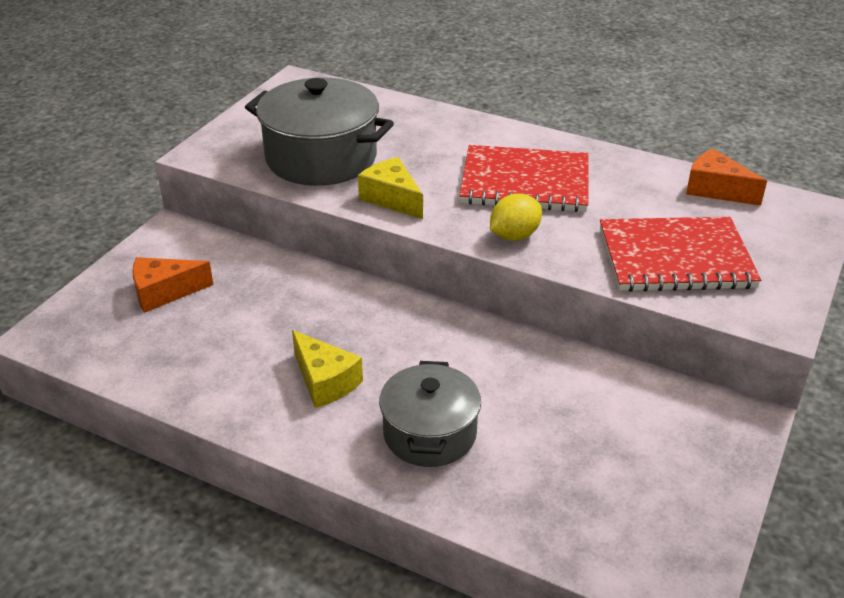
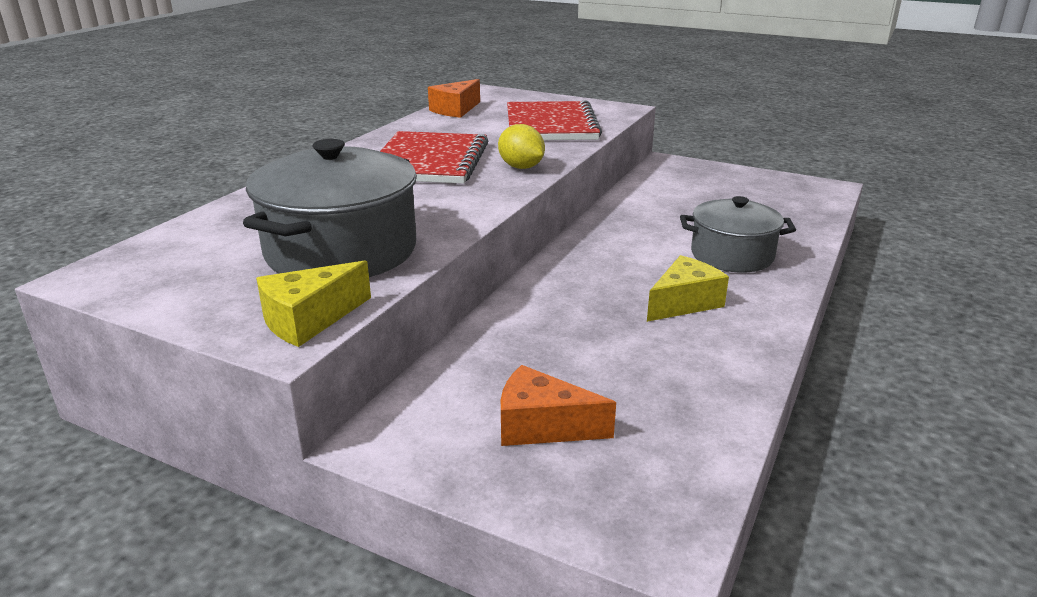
camera: 90 degrees left, 10 degrees down
orange cheese [132,257,213,313] -> orange cheese turned 120 degrees clockwise [501,365,616,446]
yellow cheese [358,157,423,219] -> yellow cheese moved to [256,261,371,347]

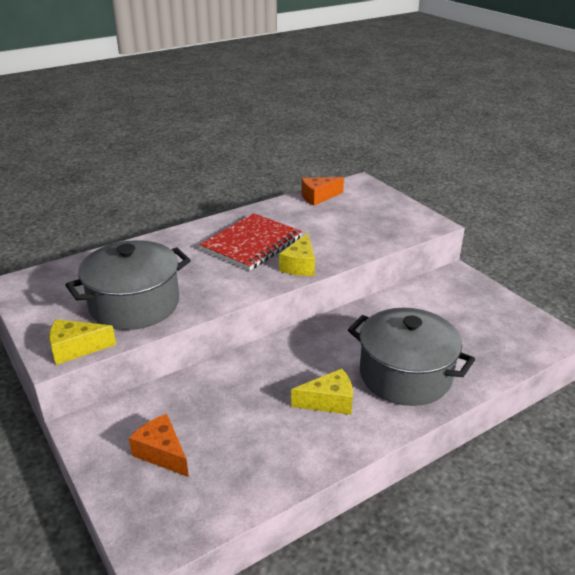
camera: 30 degrees right, 5 degrees up
yellow lemon [498,124,545,169] -> yellow cheese [279,233,315,276]
red notebook [507,100,602,140] -> none
grey pot [680,196,796,273] -> grey pot [348,308,475,406], size x1.52

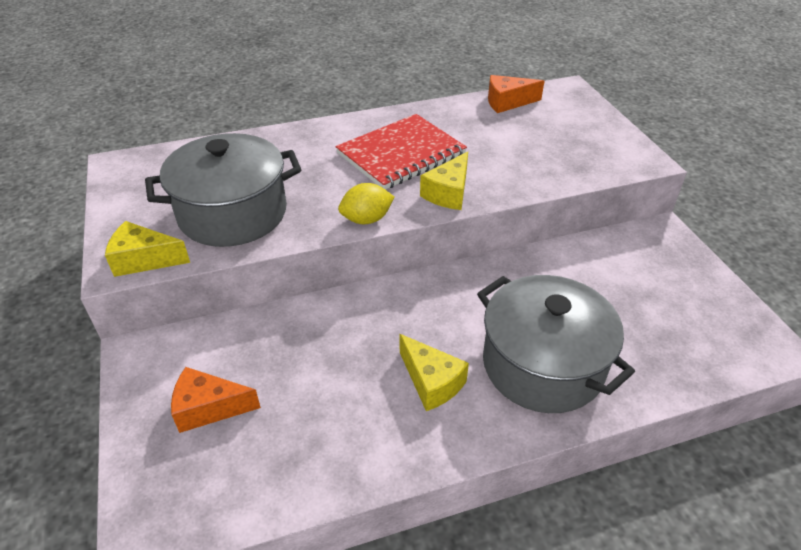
camera: 15 degrees right, 10 degrees up
orange cheese [129,414,189,477] -> orange cheese turned 60 degrees counterclockwise [171,367,261,433]
yellow cheese [291,369,353,415] -> yellow cheese turned 45 degrees clockwise [400,334,469,411]
none -> yellow lemon [338,183,394,224]

